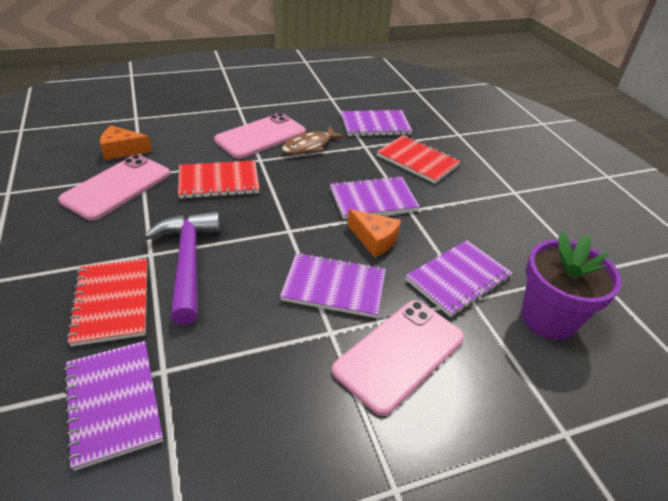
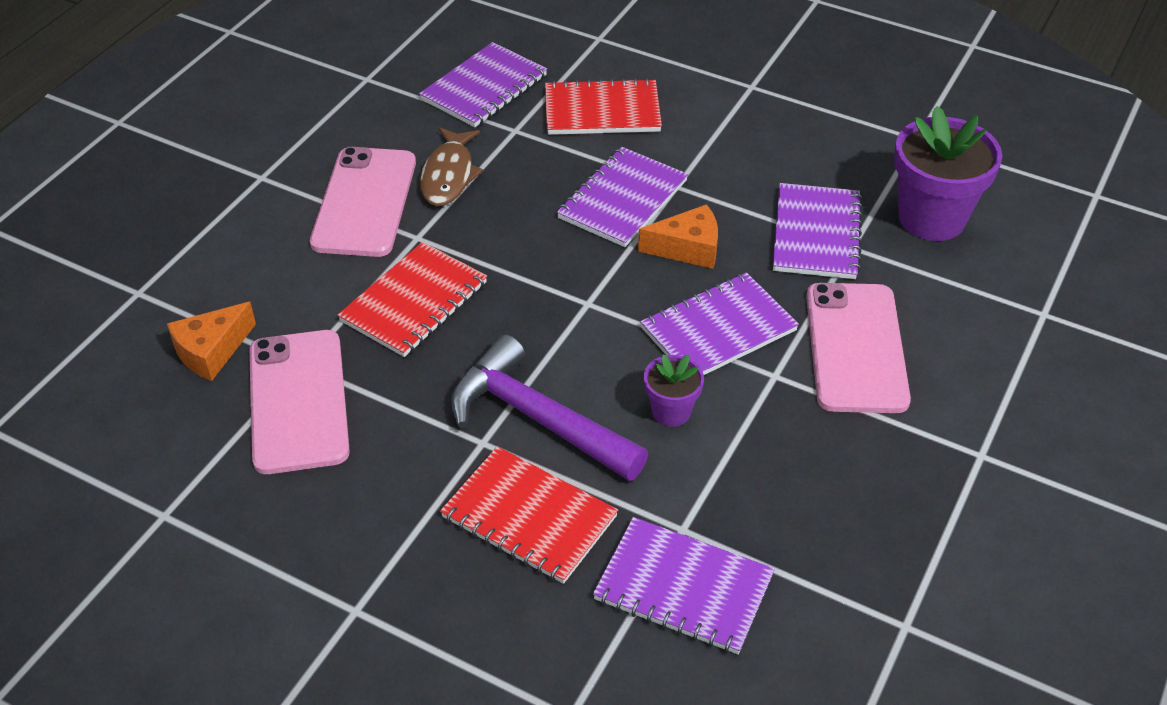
camera: 40 degrees left, 5 degrees up
none -> purple flower pot [644,354,704,427]

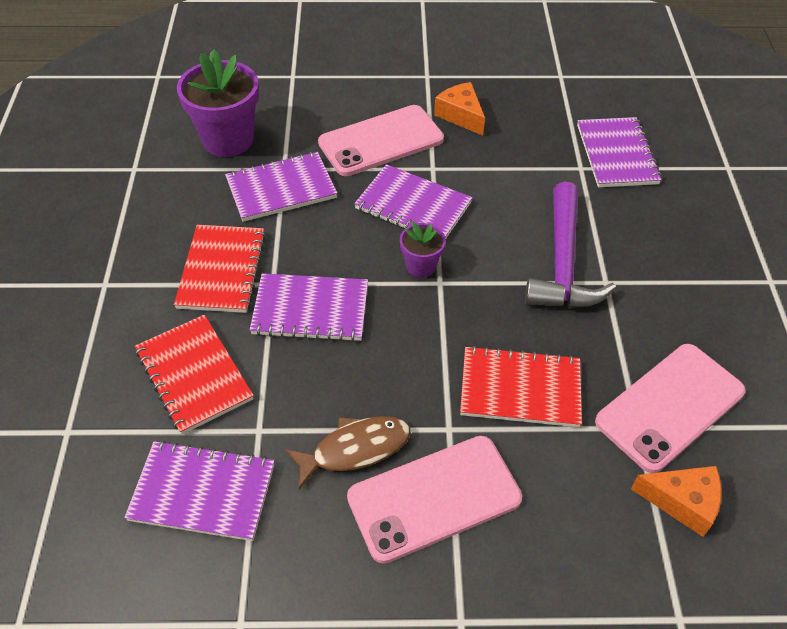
camera: 120 degrees left, 5 degrees up
red notebook [440,446,618,584] -> red notebook moved to [174,225,266,313]
orange cheese [638,204,718,269] -> orange cheese moved to [434,82,485,136]
purple flower pot [644,354,704,427] -> purple flower pot moved to [400,221,446,278]

